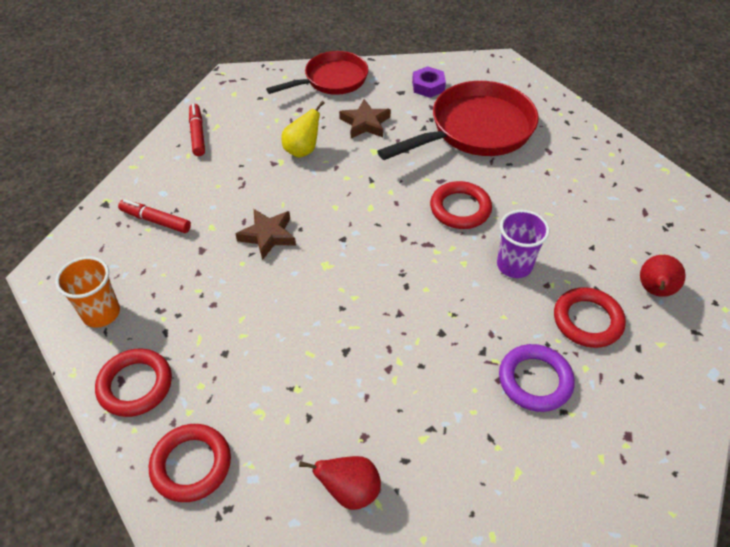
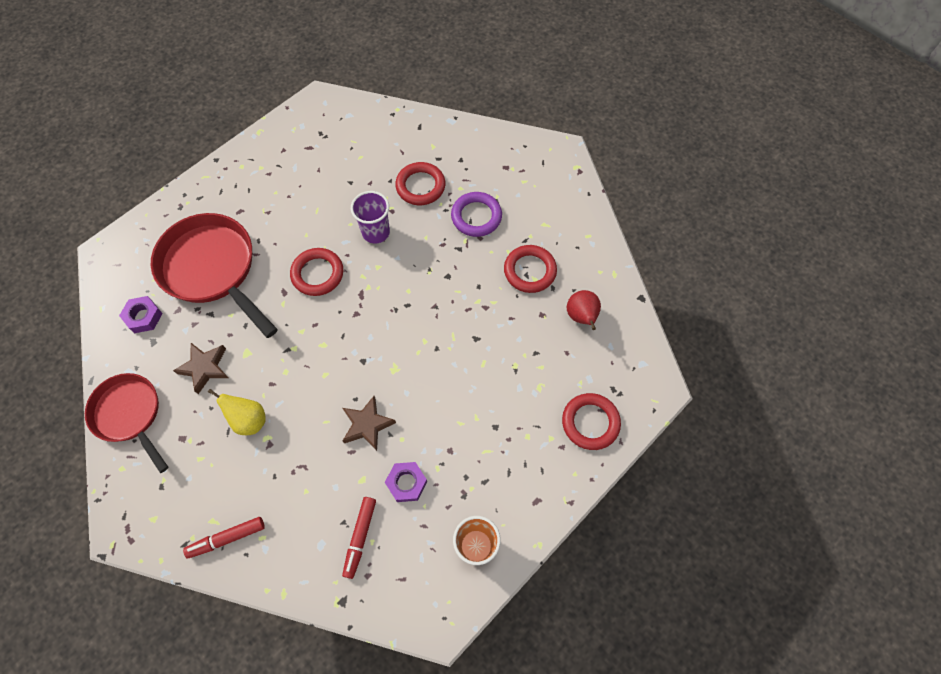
camera: 100 degrees left, 15 degrees up
red ring [95,349,172,417] -> red ring moved to [504,245,557,293]
red pear [640,255,686,297] -> none
none -> purple nut [385,462,427,502]

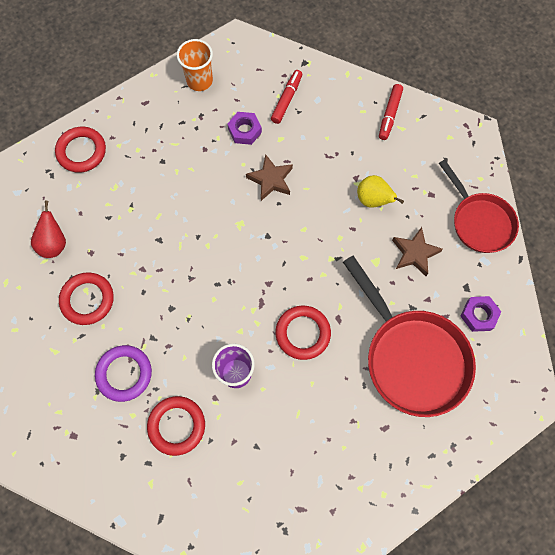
camera: 170 degrees left, 5 degrees up
red marker [183,517,265,559] -> red marker turned 120 degrees clockwise [379,84,403,140]

